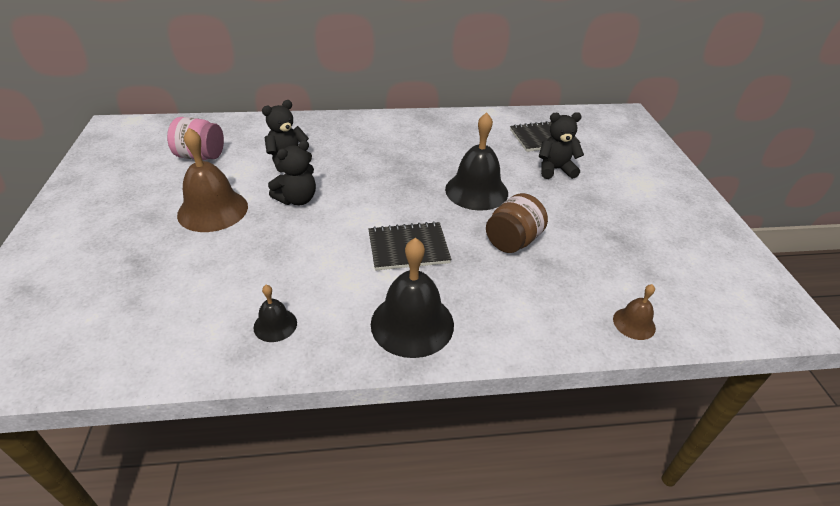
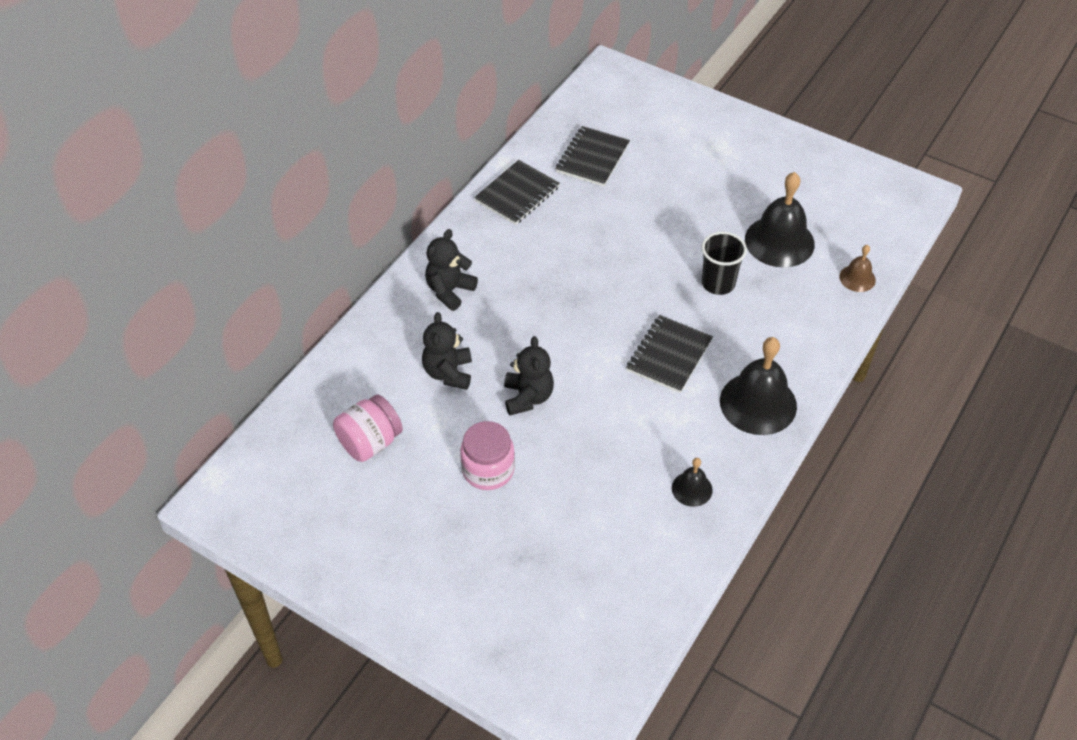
camera: 50 degrees left, 10 degrees up
brown bell [177,128,248,232] -> pink jar [460,421,515,490]
black bell [445,112,508,211] -> black bell moved to [745,172,815,268]
brown jar [486,193,548,253] -> black cup [702,232,747,295]
black teddy bear [539,112,584,179] -> black teddy bear moved to [425,229,478,311]
none -> black notebook [474,160,560,225]

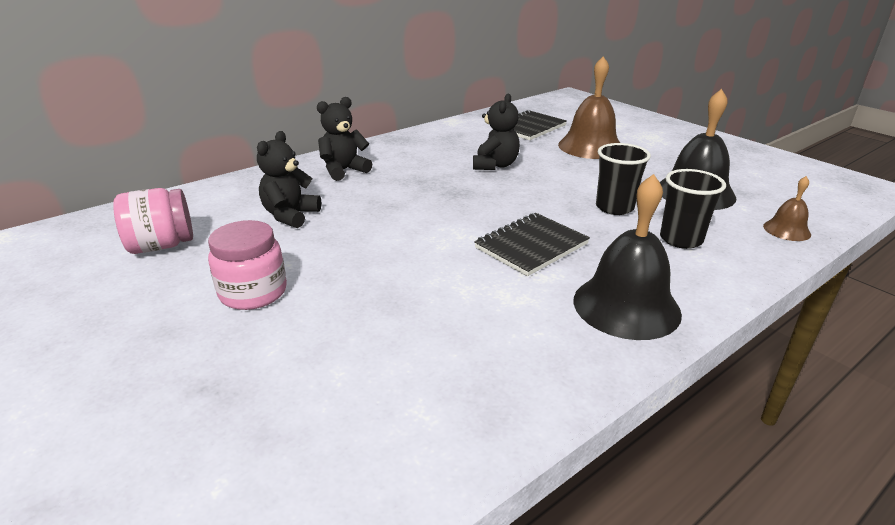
camera: 20 degrees right, 20 degrees down
black notebook [474,160,560,225] -> none
black teddy bear [504,336,554,415] -> black teddy bear moved to [473,94,520,170]
black bell [672,458,713,507] -> none
none -> brown bell [558,56,620,159]
none -> black cup [660,169,726,249]

